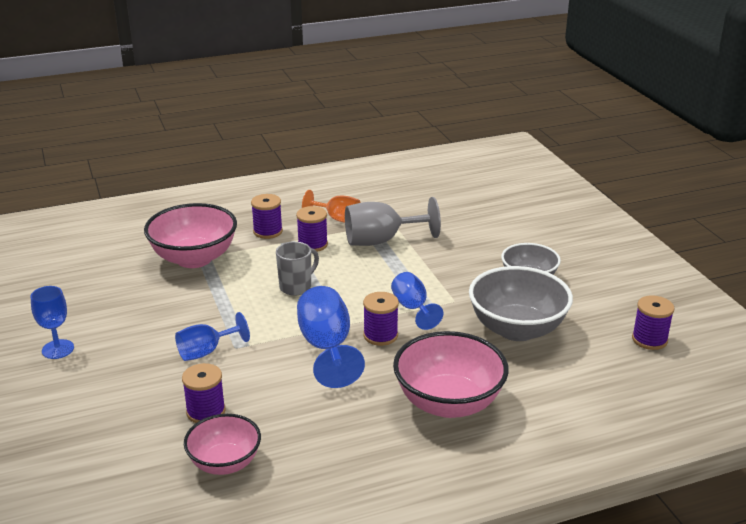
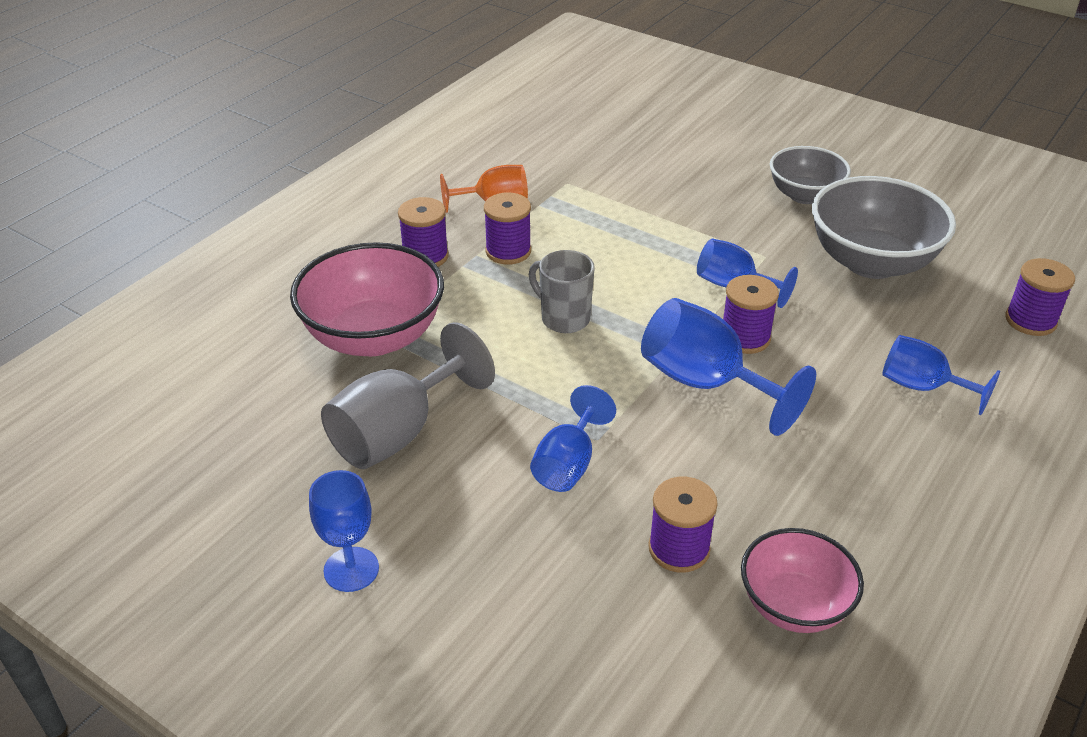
camera: 35 degrees left, 10 degrees up
grey mug [276,242,319,296] -> grey mug turned 60 degrees counterclockwise [529,250,595,333]
grey goblet [345,197,441,246] -> grey goblet moved to [321,322,495,469]
pink bowl [393,331,509,418] -> blue goblet [882,335,1000,415]
purple spool [632,295,674,350] -> purple spool moved to [1005,258,1075,336]

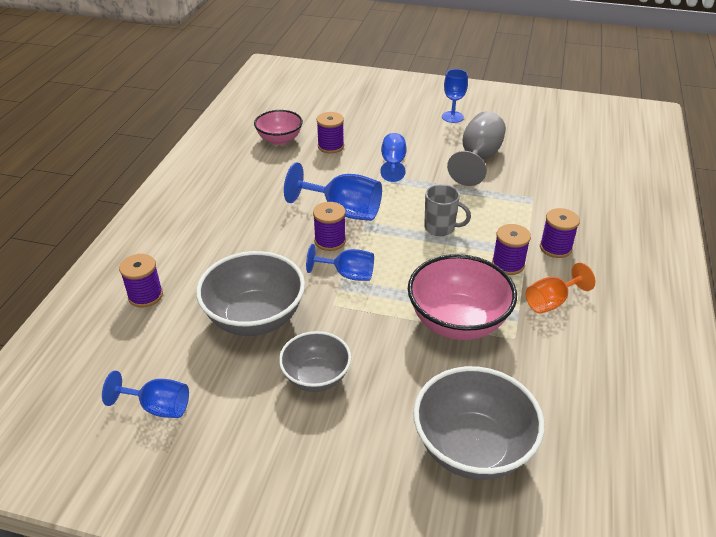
camera: 160 degrees right, 0 degrees up
pink bowl [290,242,444,356] -> pink bowl moved to [408,254,517,340]
blue goblet [882,335,1000,415] -> blue goblet moved to [102,371,189,418]
none -> grey bowl [413,366,545,480]

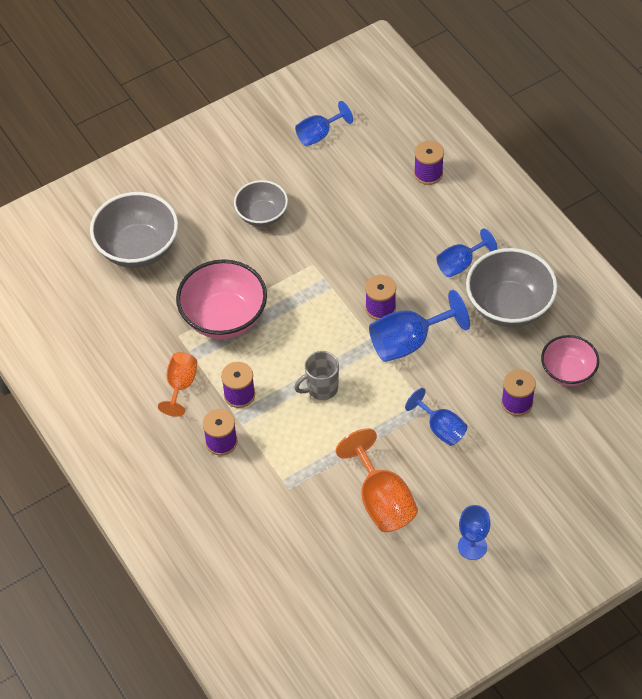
camera: 135 degrees right, 15 degrees up
grey bowl [196,251,305,336] -> grey bowl moved to [466,248,558,327]
blue goblet [306,244,374,281] -> blue goblet moved to [436,228,497,277]
grey goblet [447,112,506,186] -> orange goblet [336,428,418,532]

